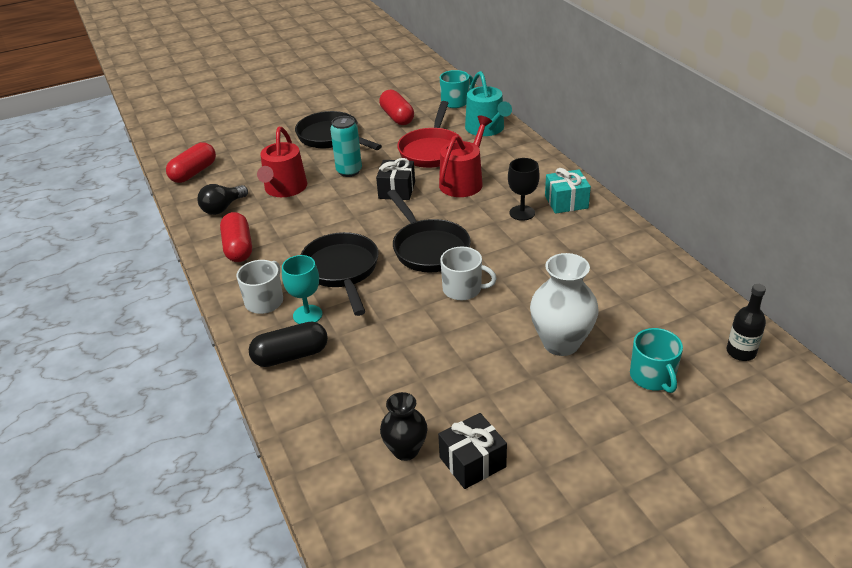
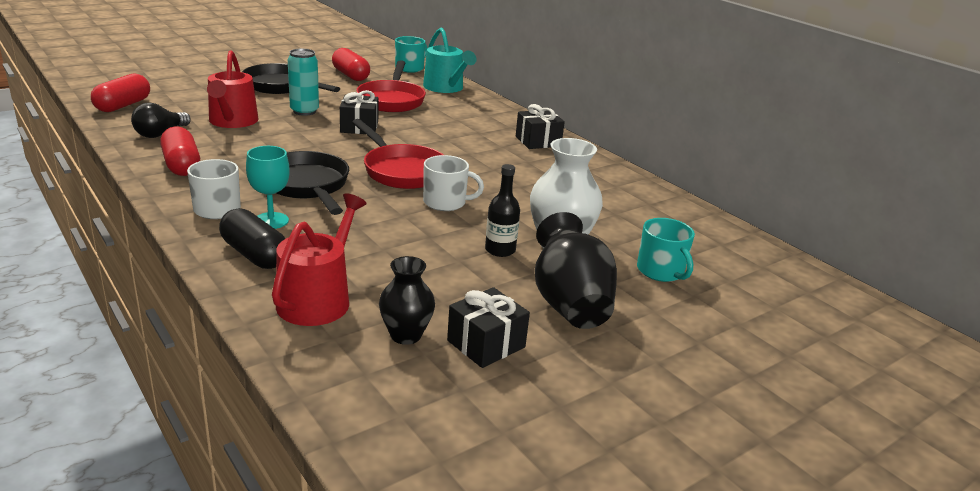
camera: 15 degrees left, 10 degrees down
black capsule [249,322,328,367] -> black capsule turned 75 degrees clockwise [219,208,286,269]
black pan [387,190,471,272] -> red pan [352,119,444,189]
red watering can [439,115,492,197] -> red watering can moved to [272,193,367,326]
black goblet [508,158,540,221] -> none
turquoise gift [545,168,591,214] -> black gift [516,104,565,149]
black bottle [727,284,766,361] -> black bottle moved to [485,164,520,257]
none -> black vase [535,212,617,329]

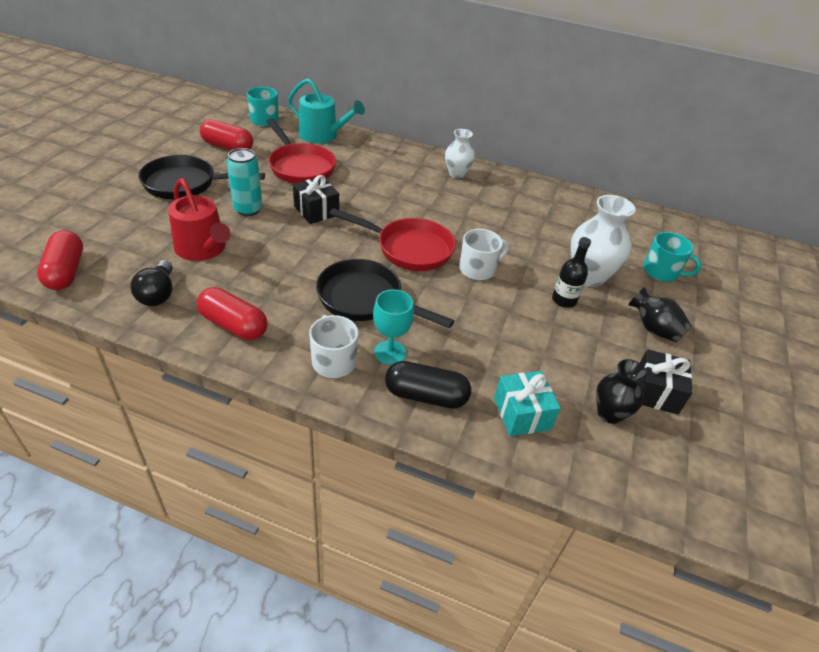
camera: 35 degrees left, 15 degrees up
red watering can [272,193,367,326] -> turquoise gift [494,371,561,436]
black gift [516,104,565,149] -> white vase [445,129,475,178]
black vase [535,212,617,329] -> black vase [629,287,692,342], size x0.63

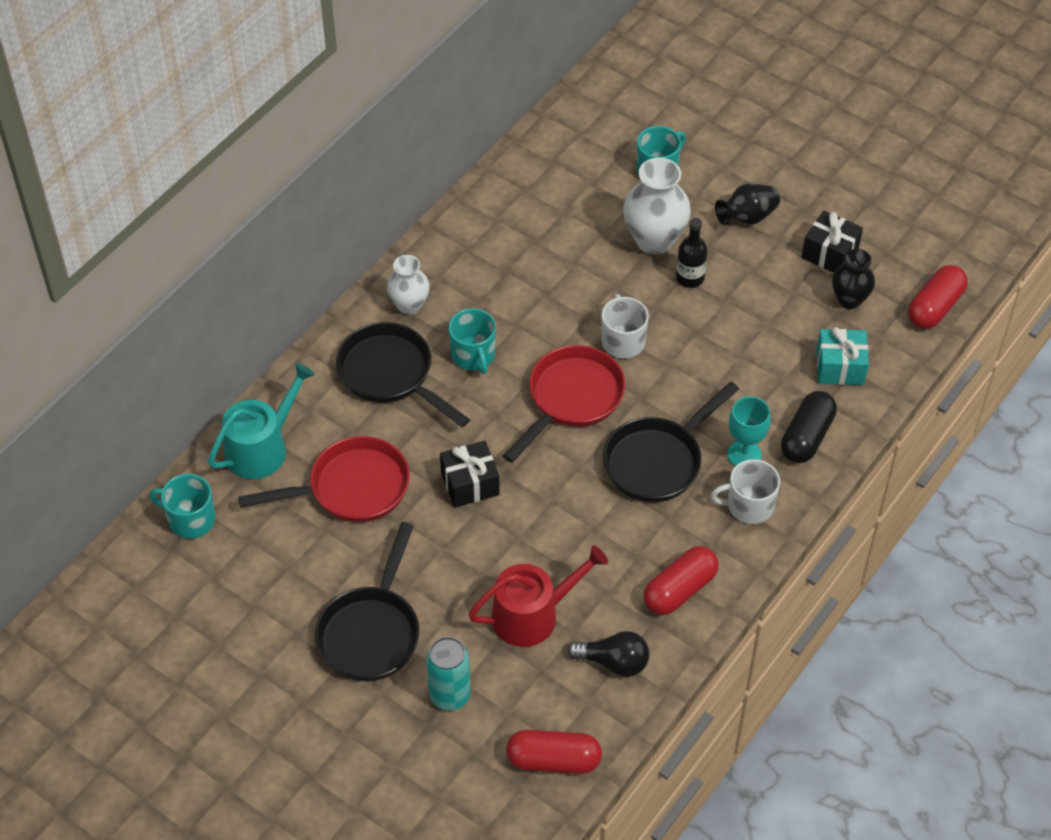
camera: 70 degrees left, 10 degrees up
red capsule [200,120,253,150] -> red capsule moved to [908,265,968,329]
turquoise can [227,148,262,216] -> turquoise can moved to [426,636,471,711]
none -> black pan [336,322,470,427]
none -> turquoise mug [449,308,496,374]

